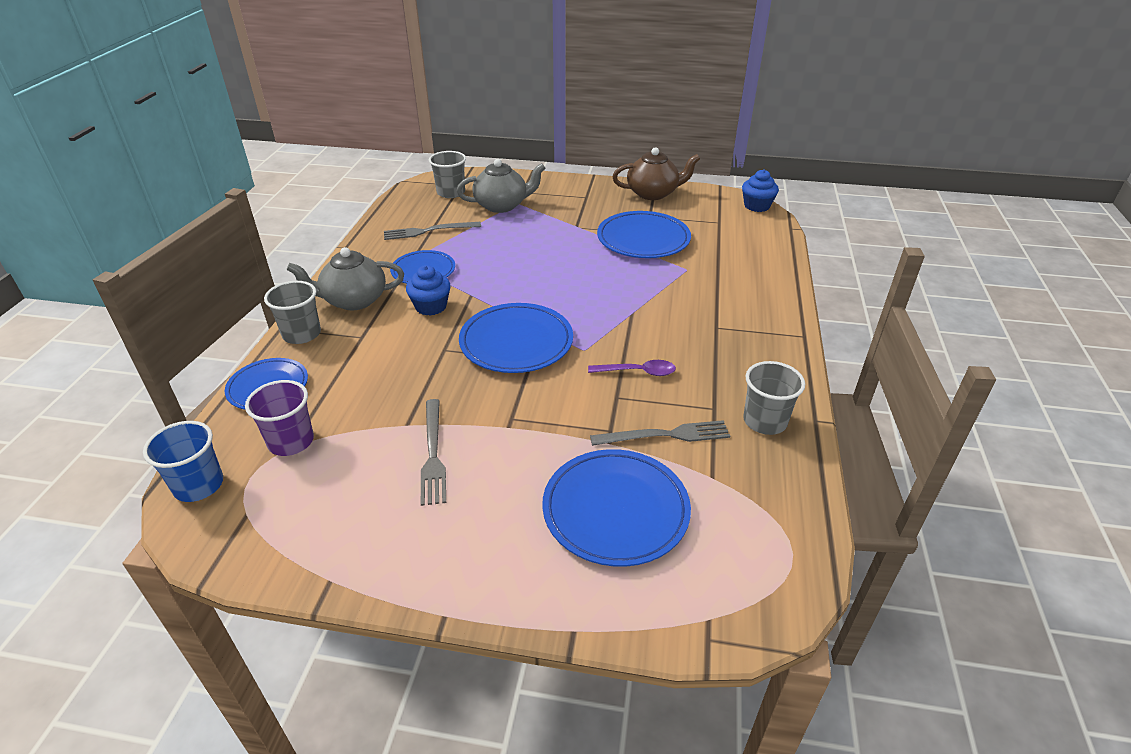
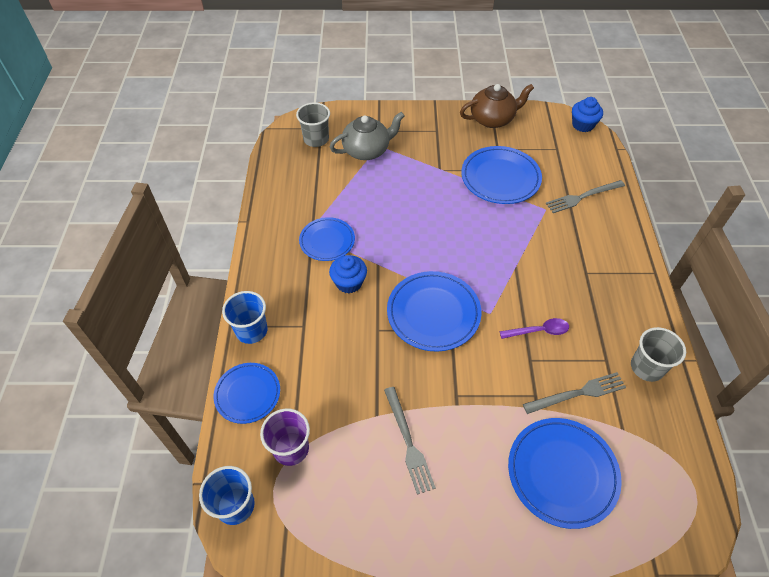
camera: 10 degrees left, 15 degrees up
grey cup [264,281,321,344] -> blue cup [222,291,268,344]
grey teapot [287,247,404,310] -> none
grey fork [384,222,481,240] -> grey fork moved to [545,180,625,213]

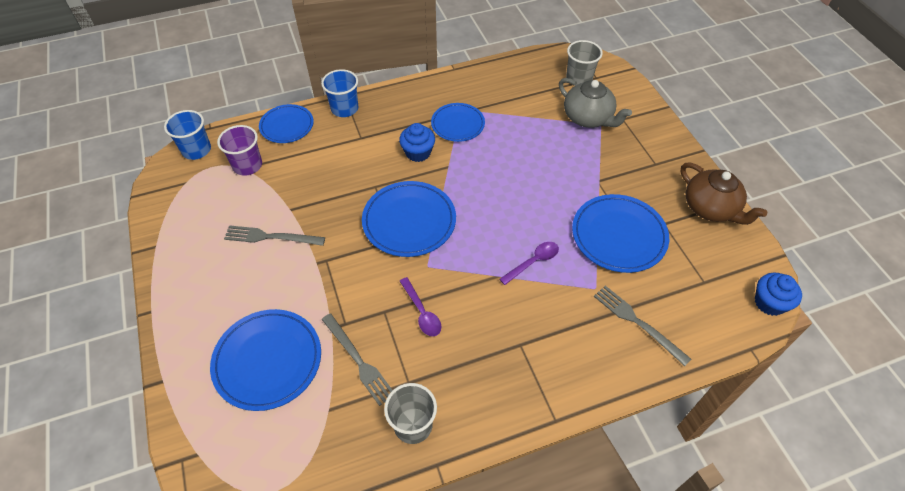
camera: 70 degrees right, 0 degrees up
grey fork [384,387,436,495] -> grey fork turned 45 degrees clockwise [224,225,325,246]
none -> purple spoon [499,242,559,285]

